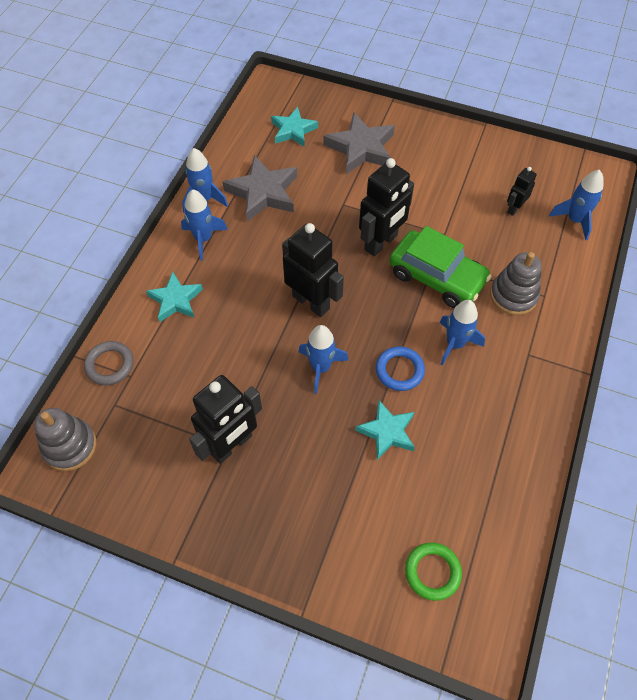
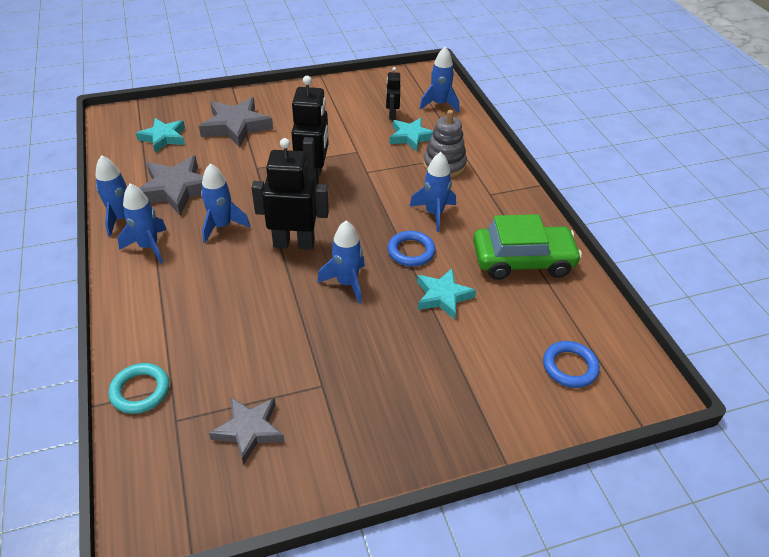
camera: 40 degrees left, 15 degrees down
grey stacking toy [34,408,96,471] -> none
grey ring [84,341,133,385] -> turquoise ring [109,363,169,414]
turquoise star [146,272,203,322] -> turquoise star moved to [390,118,433,152]
black robot [189,375,262,464] -> none
green car [389,226,491,308] -> green car moved to [473,214,582,280]
green ring [405,543,462,601] -> blue ring [543,341,600,388]
none -> blue rocket [201,163,250,243]
none -> grey star [209,397,284,465]

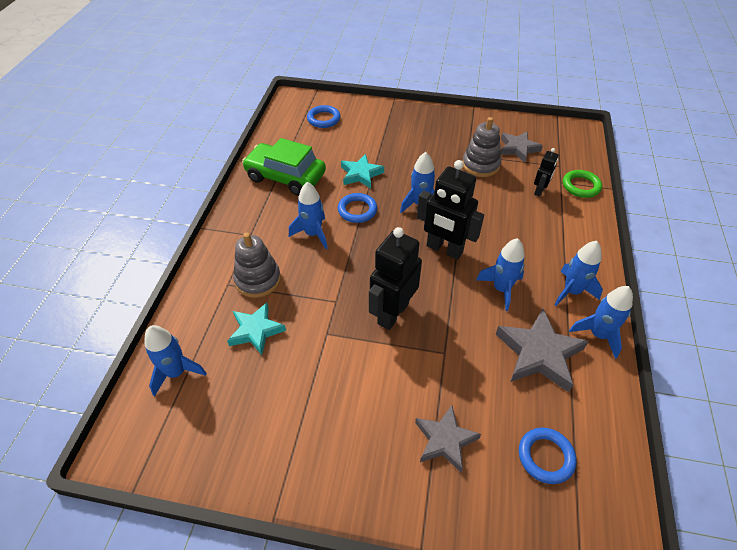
camera: 150 degrees left, 5 degrees up
turquoise ring [109,363,169,414] -> green ring [563,170,602,198]
turquoise star [136,118,185,153] -> blue ring [519,428,577,484]
grey star [199,97,273,148] -> grey star [415,405,481,473], size x0.67
black robot [386,67,400,120] -> black robot moved to [534,148,559,197]
none -> grey stacking toy [462,117,501,177]

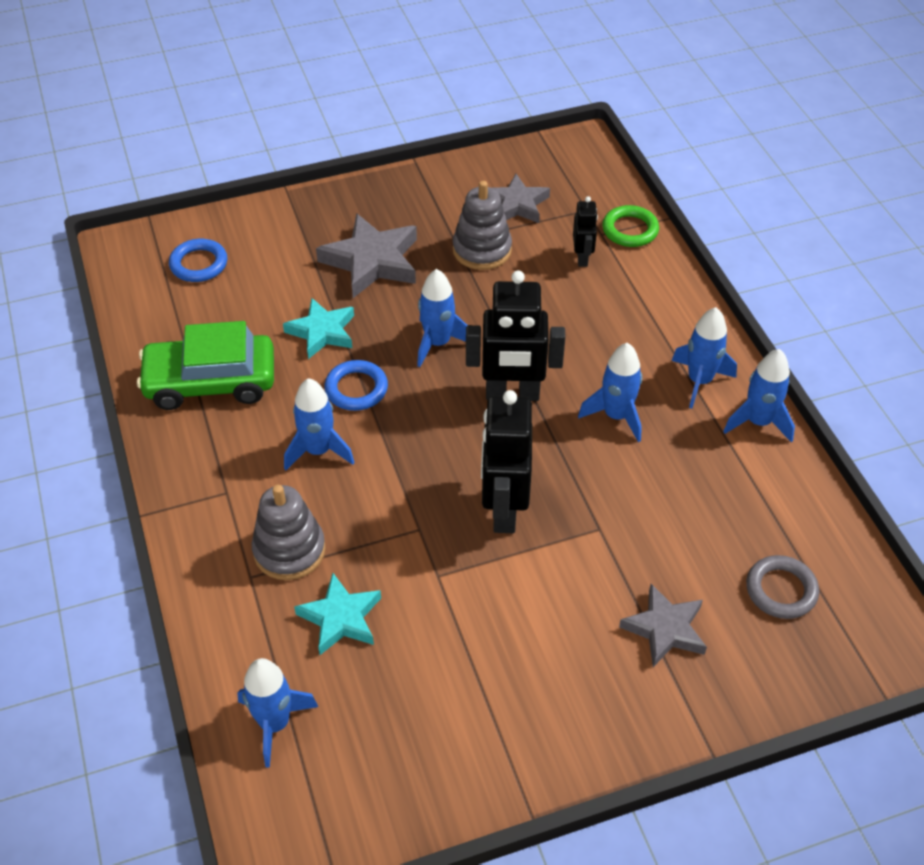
camera: 30 degrees left, 0 degrees up
grey star [496,309,589,392] -> grey star moved to [316,213,417,298]
blue ring [519,428,577,484] -> grey ring [746,555,819,619]

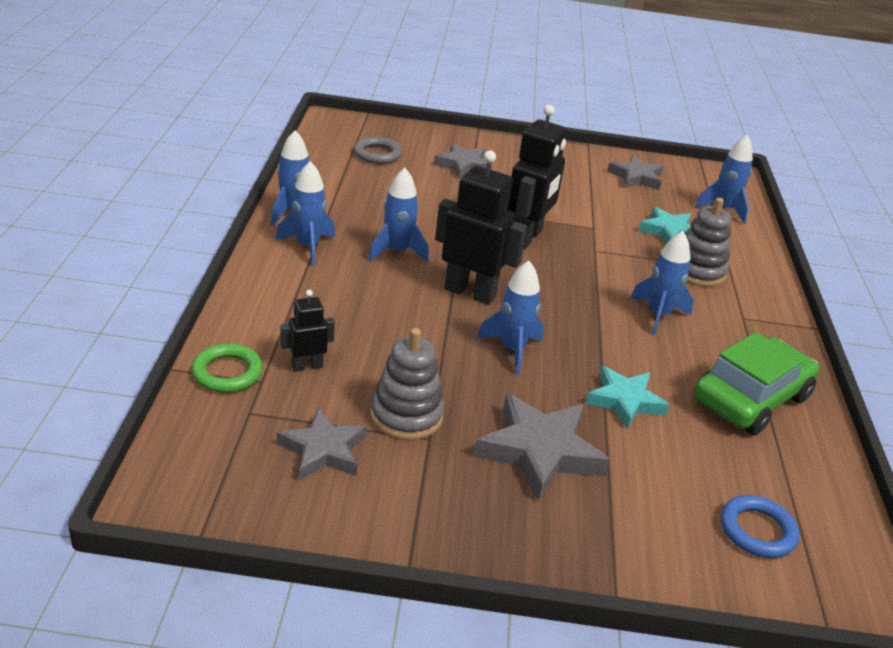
camera: 160 degrees left, 15 degrees down
green car [137,321,274,410] -> green car turned 60 degrees counterclockwise [693,332,820,435]
blue ring [324,360,388,411] -> none
black robot [573,196,598,267] -> black robot turned 45 degrees clockwise [280,290,335,372]
none -> grey star [607,155,664,190]

